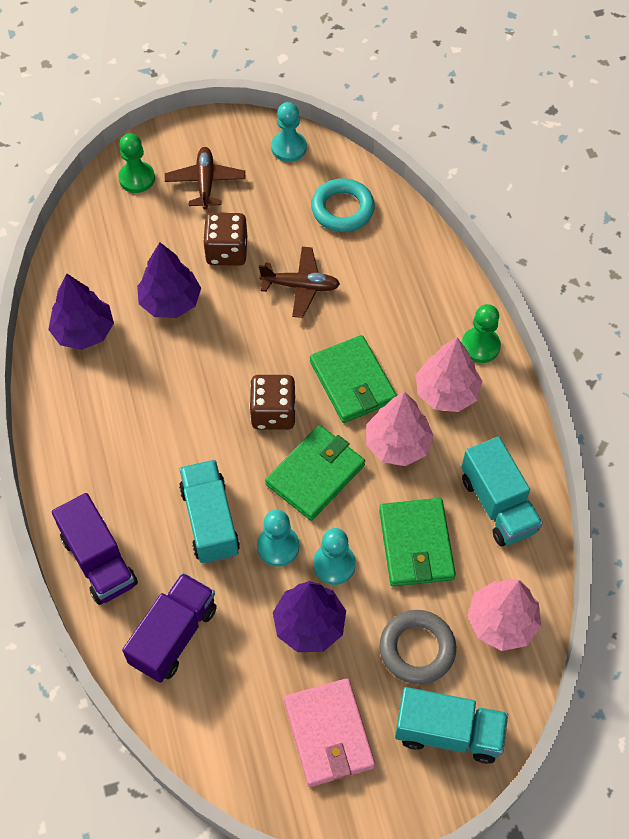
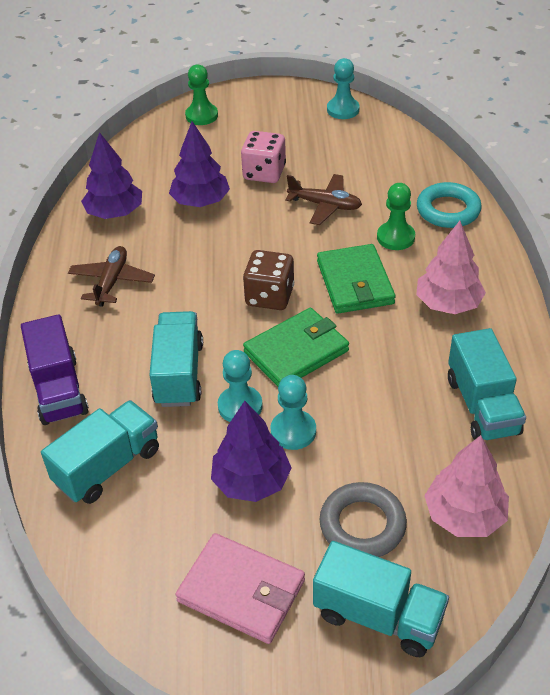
camera: 15 degrees right, 15 degrees down
purple truck [122,573,217,683] -> turquoise truck [41,400,159,504]
brown plane [165,147,245,210] -> brown plane moved to [68,246,155,307]
brown dice [203,213,248,266] -> pink dice [241,131,286,183]
pink wallet [284,678,375,787] -> pink wallet turned 60 degrees counterclockwise [175,533,305,644]
turquoise ring [311,178,375,232] -> turquoise ring moved to [417,182,482,228]
pink tree [366,392,434,466] -> none
green wallet [379,498,456,587] -> none
green pawn [462,304,501,363] -> green pawn moved to [377,183,415,250]

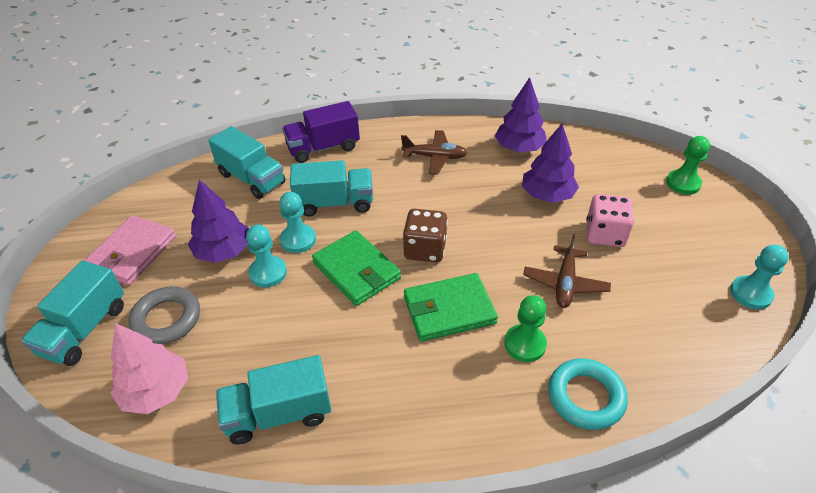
camera: 85 degrees right, 0 degrees up
pink tree [416,221,486,314] -> none

